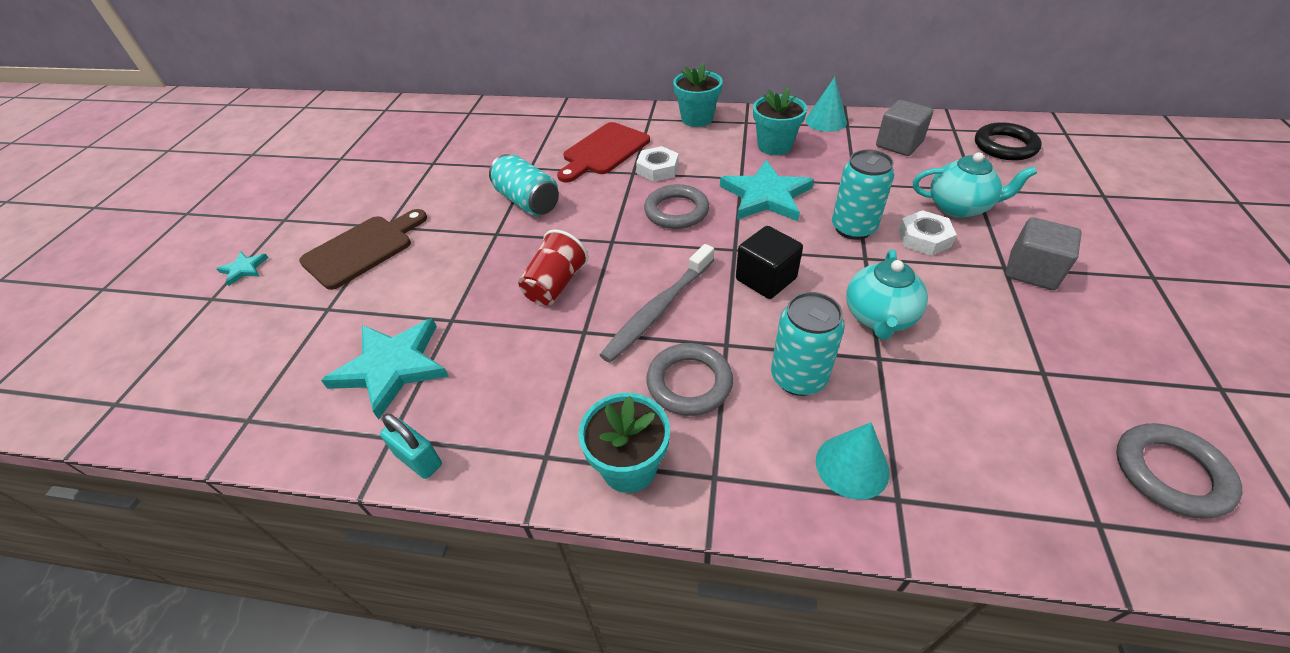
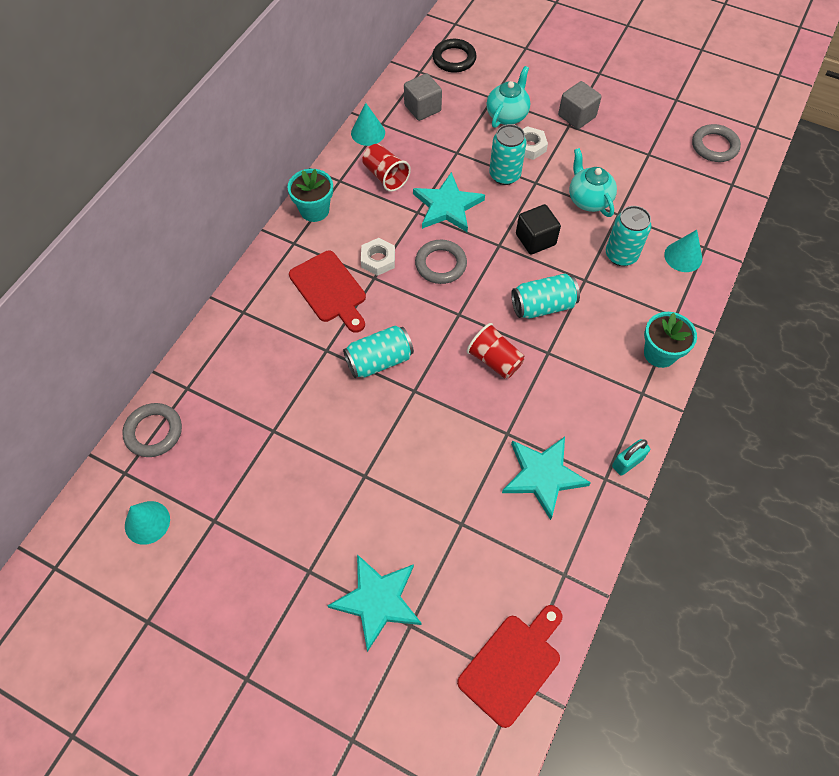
camera: 75 degrees left, 15 degrees up
turquoise star [216,252,268,286] -> turquoise star [327,554,422,652], size x2.15
brown cutting board [299,209,427,290] -> none
grey toothbrush [600,244,714,363] -> turquoise can [511,273,580,319]
grey ring [646,343,733,416] -> grey ring moved to [122,403,182,457]
turquoise flower pot [753,87,807,155] -> red cup [362,144,411,192]
turquoise teapot [846,249,928,340] -> turquoise teapot turned 150 degrees counterclockwise [569,148,617,217]
none -> turquoise cone [125,501,170,545]
none -> red cutting board [457,605,562,728]

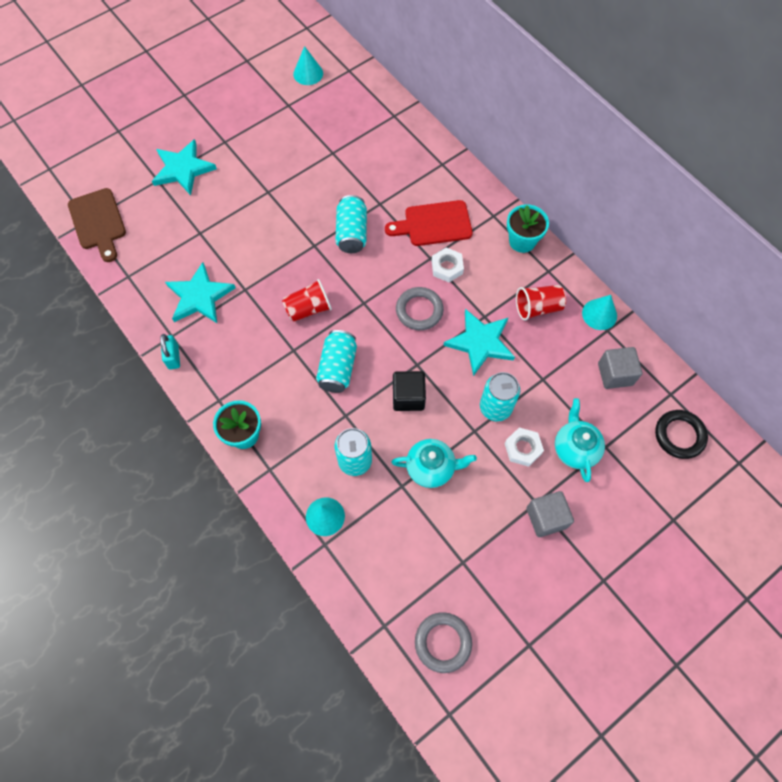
camera: 115 degrees right, 5 degrees up
grey ring [122,403,182,457] -> none
red cutting board [457,605,562,728] -> brown cutting board [68,188,126,262]
turquoise teapot [487,66,530,128] -> turquoise teapot turned 150 degrees counterclockwise [555,398,605,482]

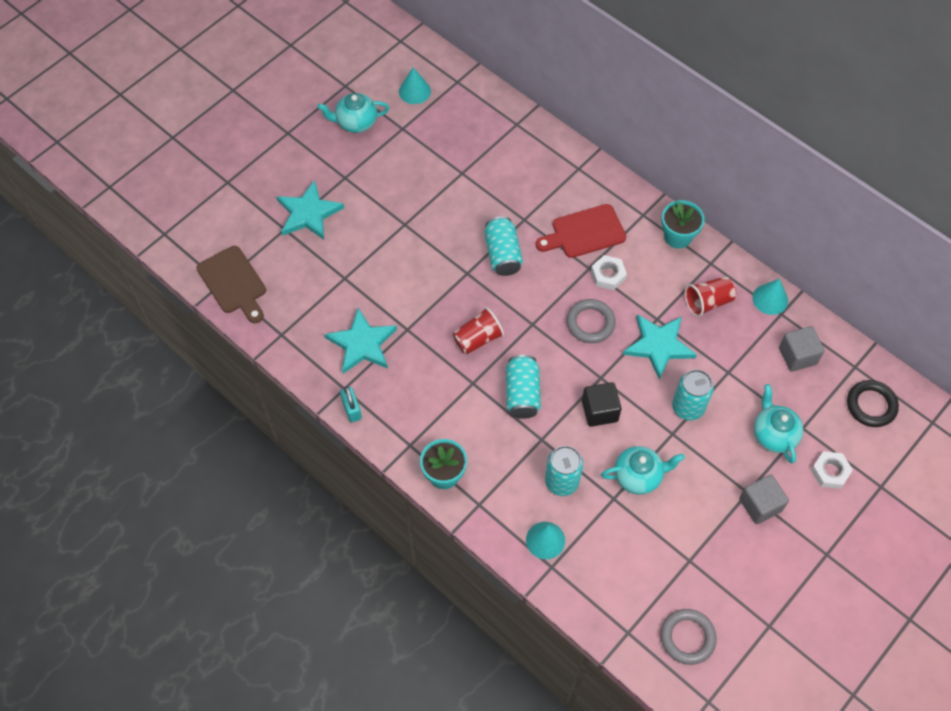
camera: 10 degrees left, 5 degrees down
white nut [504,428,544,467] -> white nut moved to [811,451,853,489]
none -> turquoise teapot [317,93,389,133]

